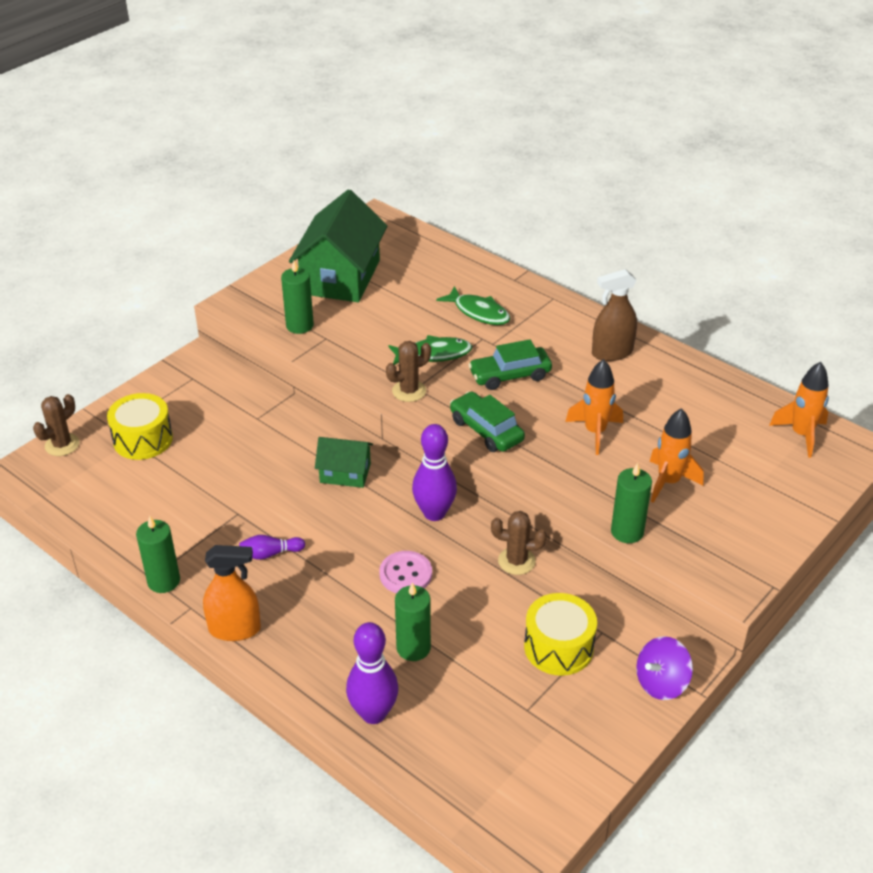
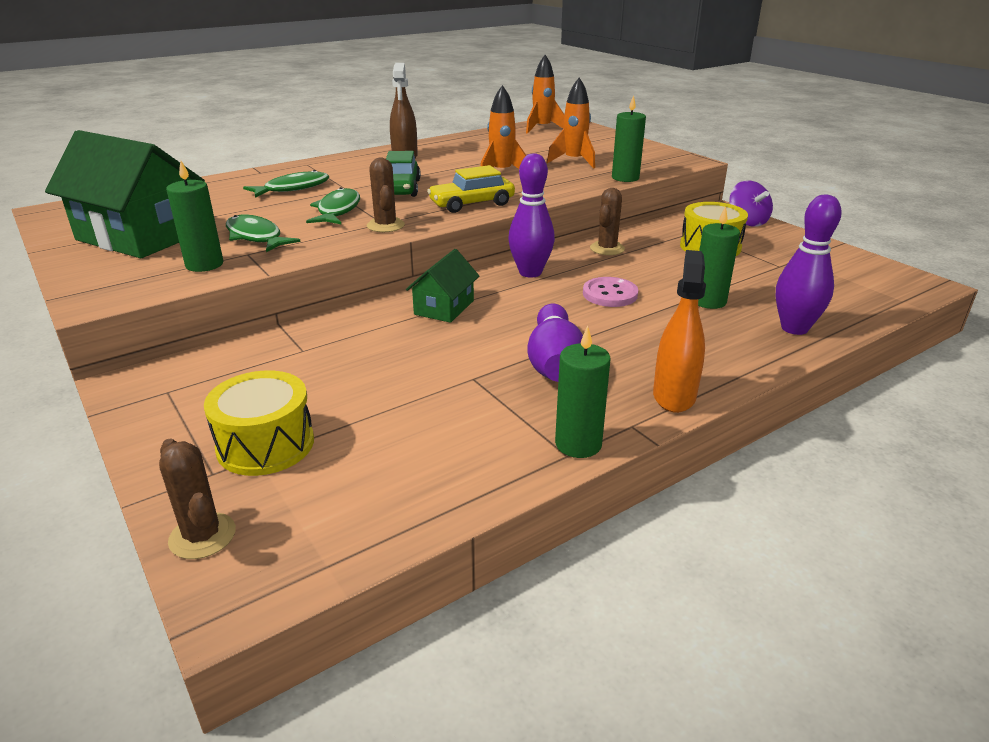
camera: 75 degrees left, 10 degrees down
purple bowling pin [239,535,305,560] -> purple bowling pin [527,304,583,382], size x1.83
green car [450,391,525,452] -> yellow car [427,165,515,213]
none -> green fish [226,215,300,252]

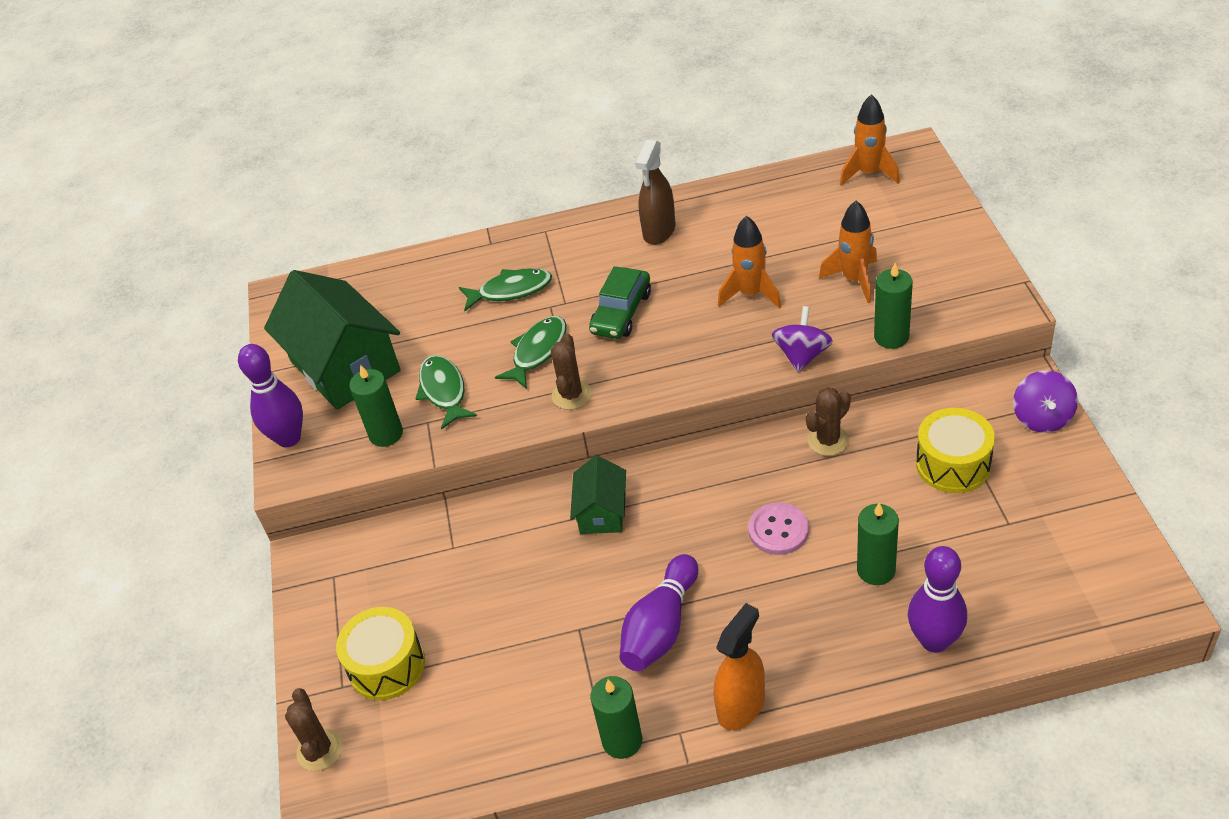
camera: 30 degrees right, 15 degrees up
green house [406,249,479,323] -> green house turned 45 degrees counterclockwise [570,455,626,534]
yellow car [427,165,515,213] -> none
purple bowling pin [508,153,555,278] -> purple bowling pin moved to [238,344,303,447]
none -> purple spinning top [772,306,833,372]

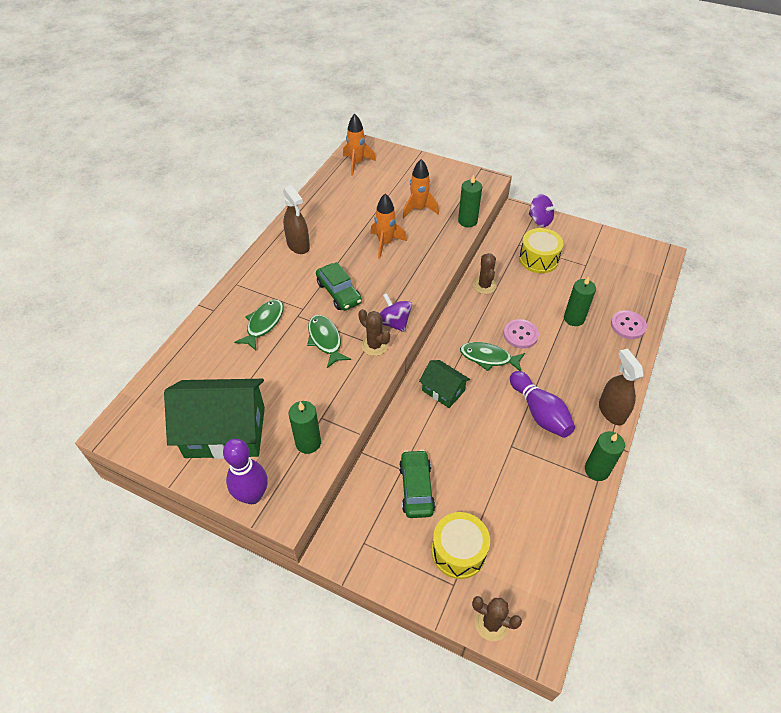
camera: 60 degrees left, 5 degrees up
green fish [416,355,477,430] -> green fish moved to [460,342,525,372]
orange spray bottle [714,603,765,730] -> brown spray bottle [599,349,644,425]
purple spinning top [772,306,833,372] -> purple spinning top moved to [380,293,412,332]
purple bowling pin [908,546,967,653] -> pink button [611,310,647,339]
none -> green car [399,450,435,518]

